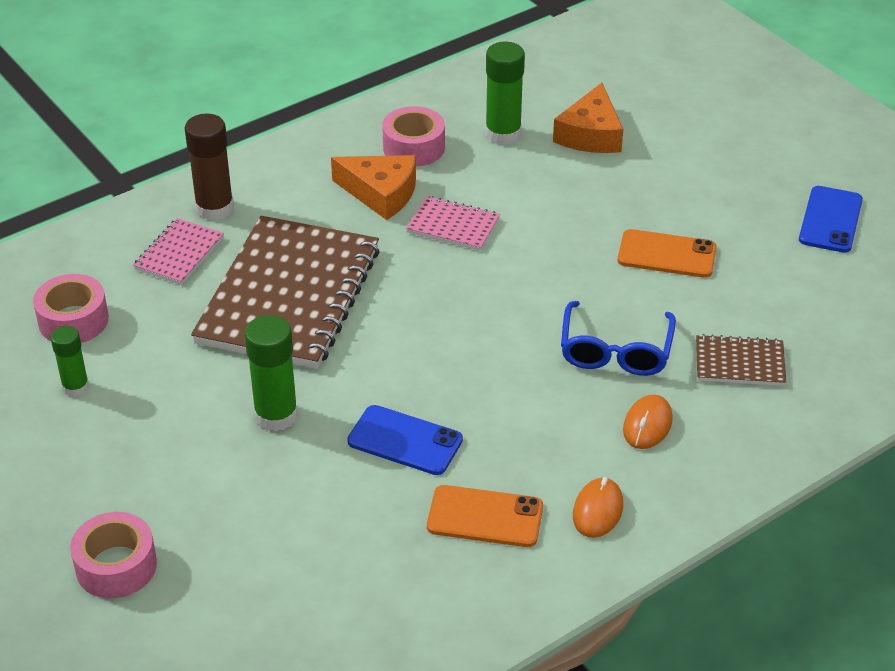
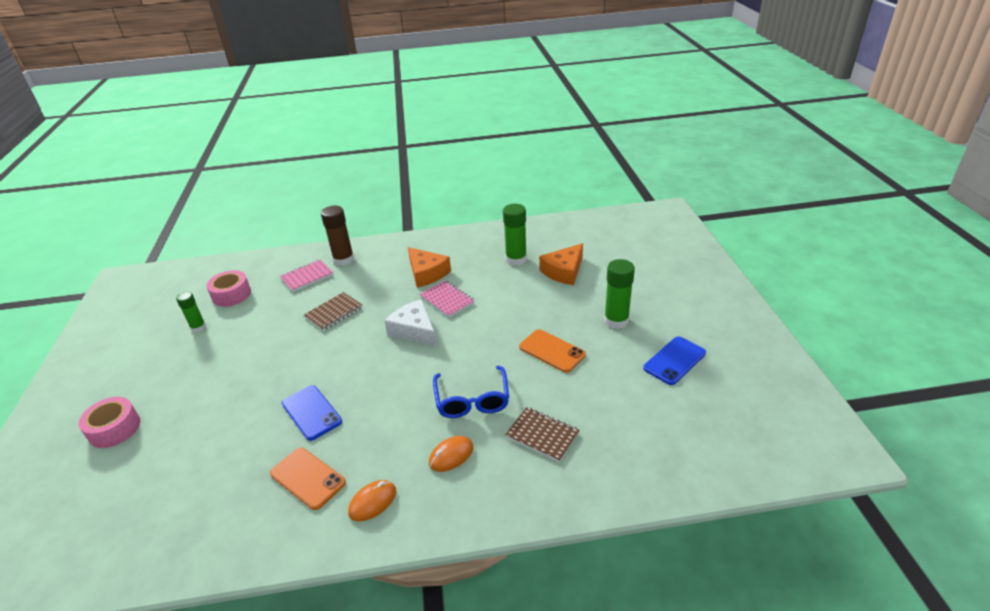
camera: 30 degrees right, 5 degrees down
brown notebook [191,216,379,369] -> brown notebook [304,292,363,331], size x0.44
green glue stick [245,315,298,431] -> green glue stick moved to [604,259,635,329]
pink tape [382,106,445,167] -> none
blue glasses [561,301,676,376] -> blue glasses turned 45 degrees counterclockwise [433,365,509,418]
none -> white cheese [384,299,437,347]

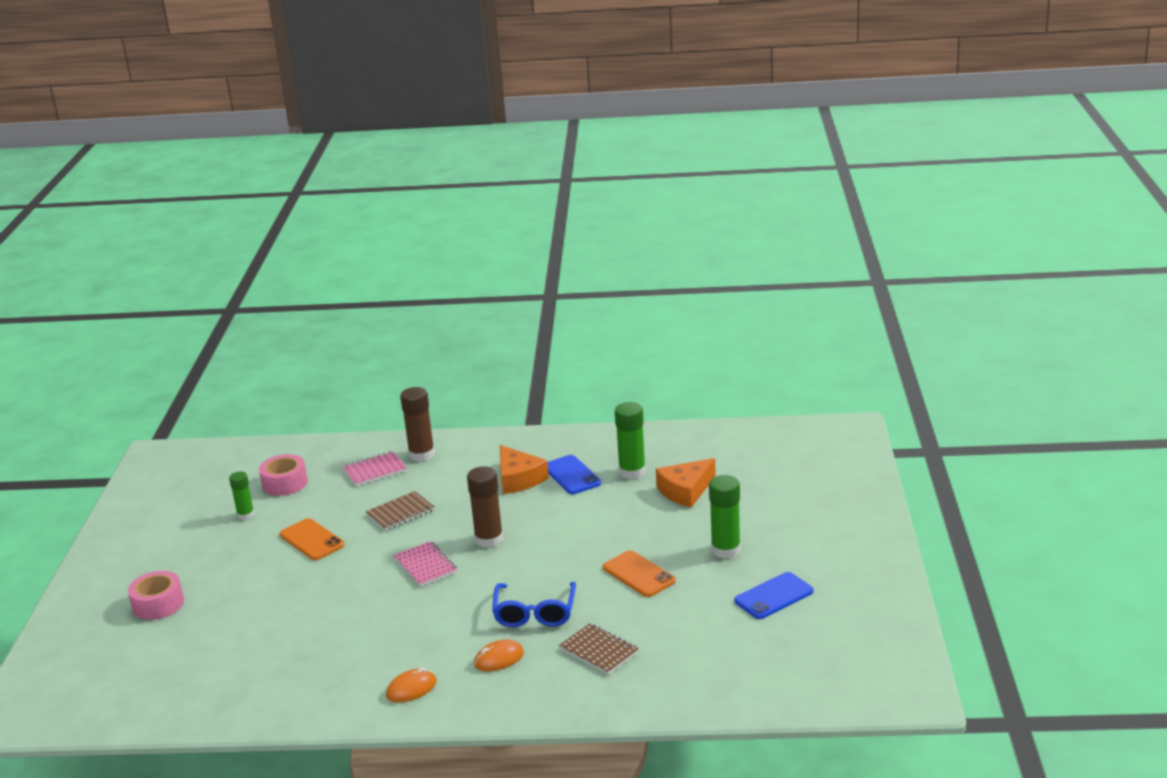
camera: 10 degrees right, 10 degrees down
orange phone [270,448,346,510] -> orange phone moved to [280,518,345,560]
blue phone [282,385,342,441] -> blue phone moved to [547,455,601,494]
white cheese [384,299,437,347] -> brown glue stick [467,466,503,548]
pink notebook [420,280,475,317] -> pink notebook moved to [394,541,457,587]

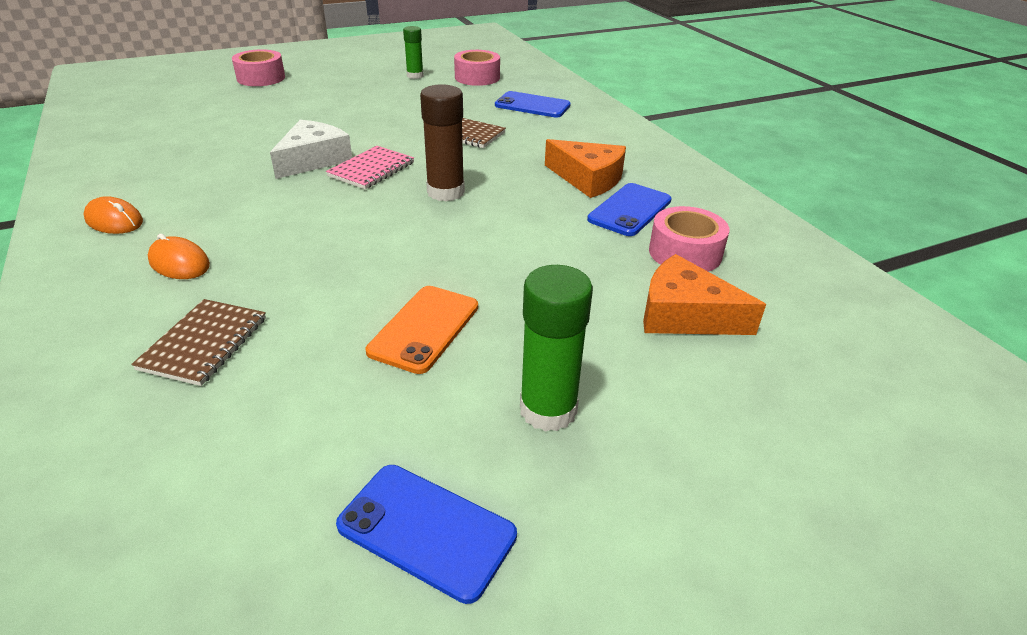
camera: 60 degrees right, 10 degrees up
orange phone [280,518,345,560] -> none
pink notebook [343,451,407,486] -> blue phone [495,91,571,118]
brown glue stick [400,387,435,461] -> none
blue glasses [492,582,576,627] -> none
orange cheese [500,445,549,494] -> orange cheese turned 90 degrees counterclockwise [545,139,626,198]
green glue stick [615,402,646,479] -> pink tape [649,206,730,272]
none -> white cheese [270,120,352,179]

